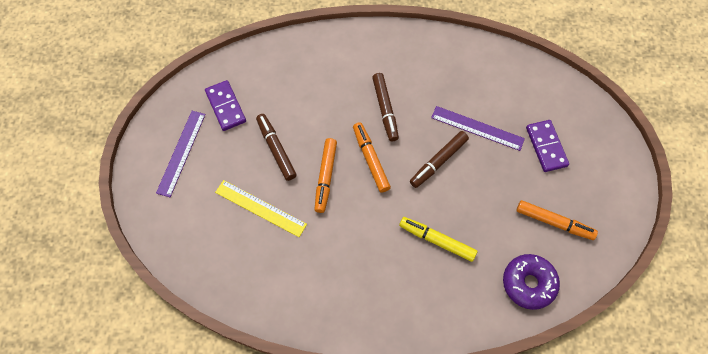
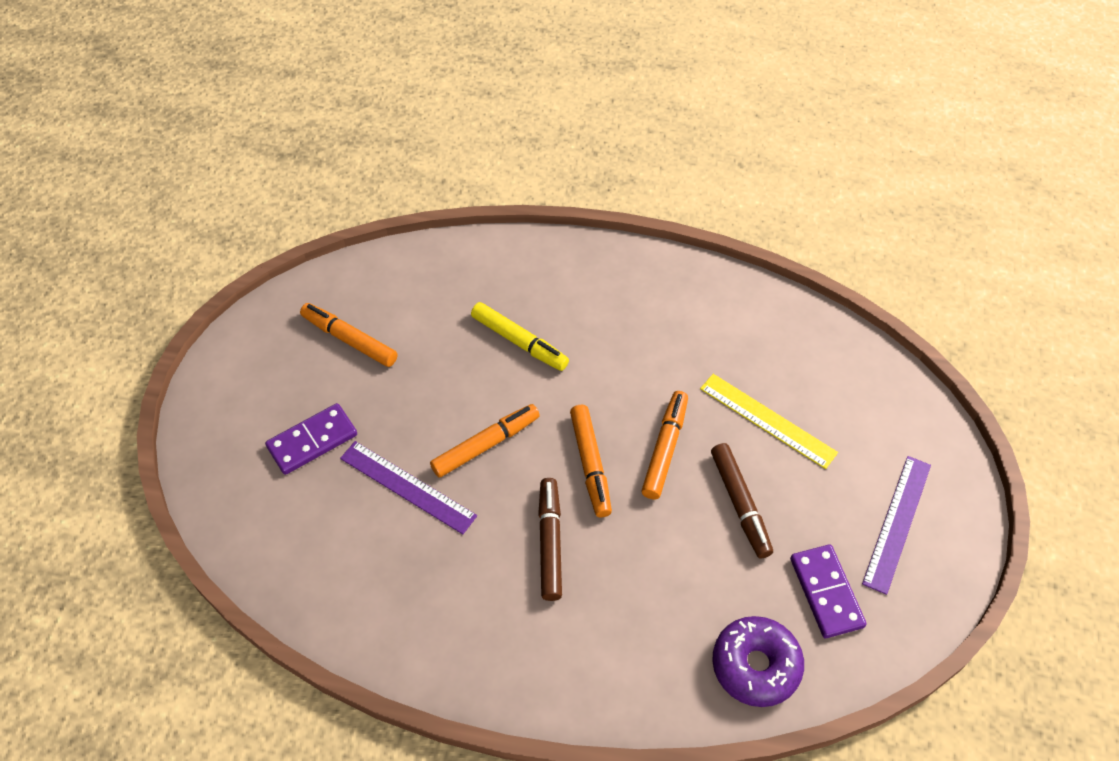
camera: 170 degrees left, 10 degrees down
brown marker [410,131,469,188] -> orange marker [430,404,540,478]
purple donut [503,254,560,310] -> purple donut moved to [712,616,804,707]
purple domino [526,120,569,172] -> purple domino turned 60 degrees clockwise [265,403,357,475]

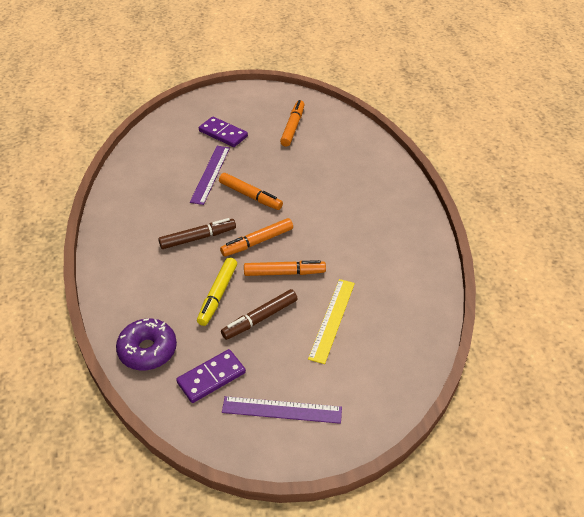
camera: 70 degrees right, 10 degrees down
yellow marker [471,302,569,371] -> yellow marker moved to [197,258,237,326]

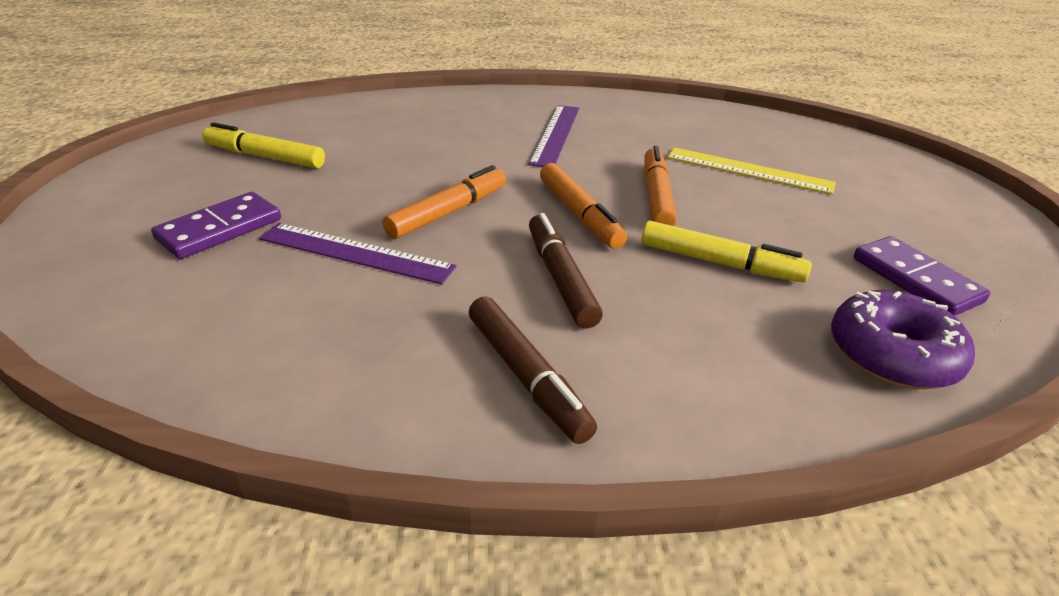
camera: 85 degrees left, 10 degrees down
brown marker [221,289,298,340] -> brown marker moved to [469,296,597,444]
purple ruler [222,396,342,424] -> purple ruler moved to [528,105,579,167]
orange marker [280,100,305,147] -> yellow marker [202,122,325,168]

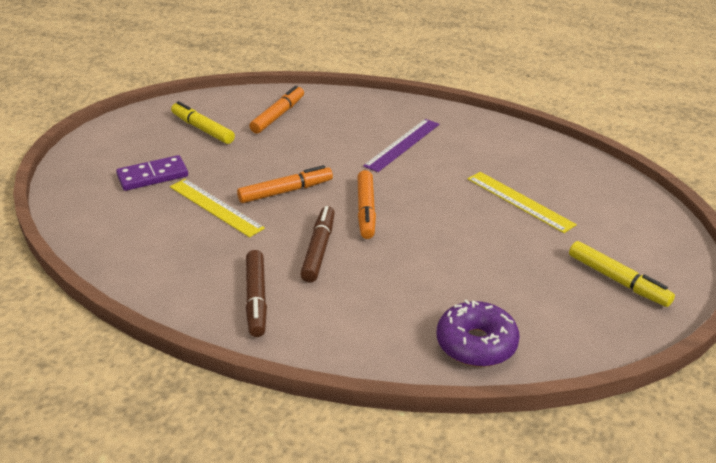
camera: 25 degrees right, 0 degrees up
purple ruler [259,223,456,284] -> yellow ruler [170,179,265,237]
yellow marker [641,221,812,282] -> yellow marker moved to [569,241,675,307]
orange marker [644,146,677,226] -> orange marker moved to [250,86,304,134]
purple domino [854,236,990,316] -> none

